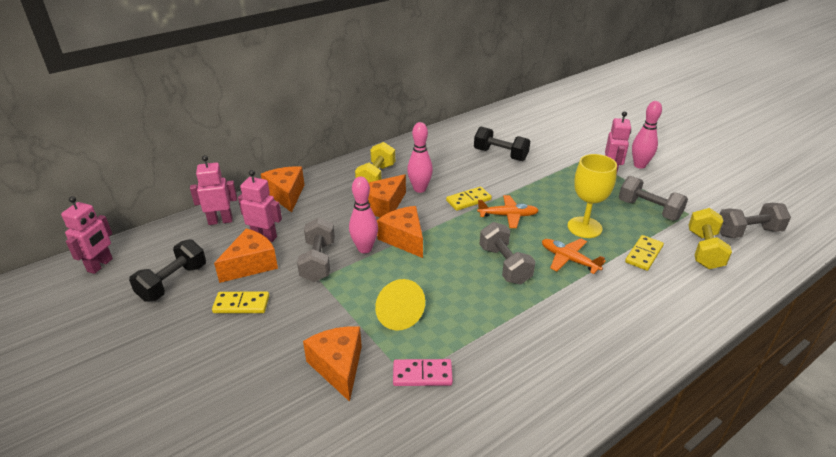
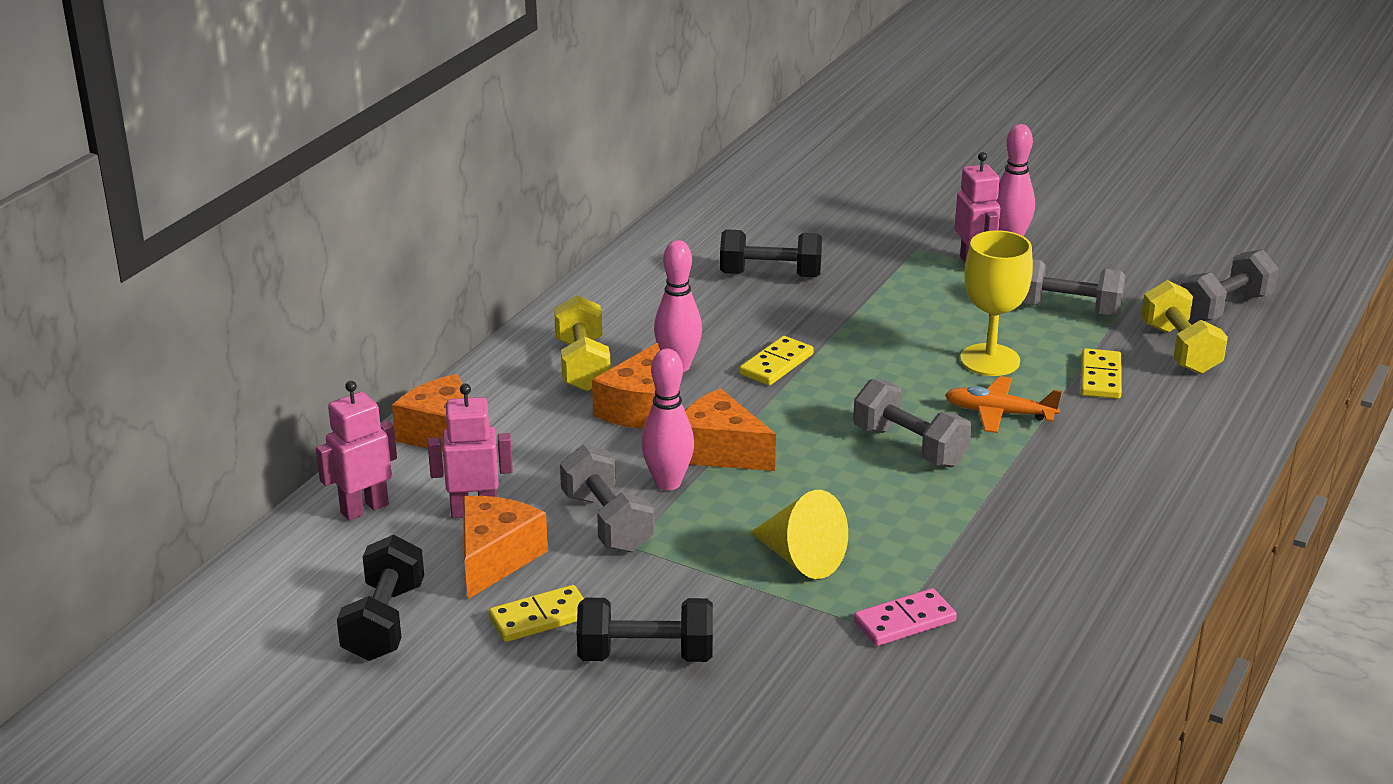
camera: 25 degrees left, 5 degrees down
pink robot [61,196,113,274] -> none
orange cheese [303,326,362,402] -> none
orange plane [477,195,539,228] -> none
none -> black dumbbell [577,598,713,662]

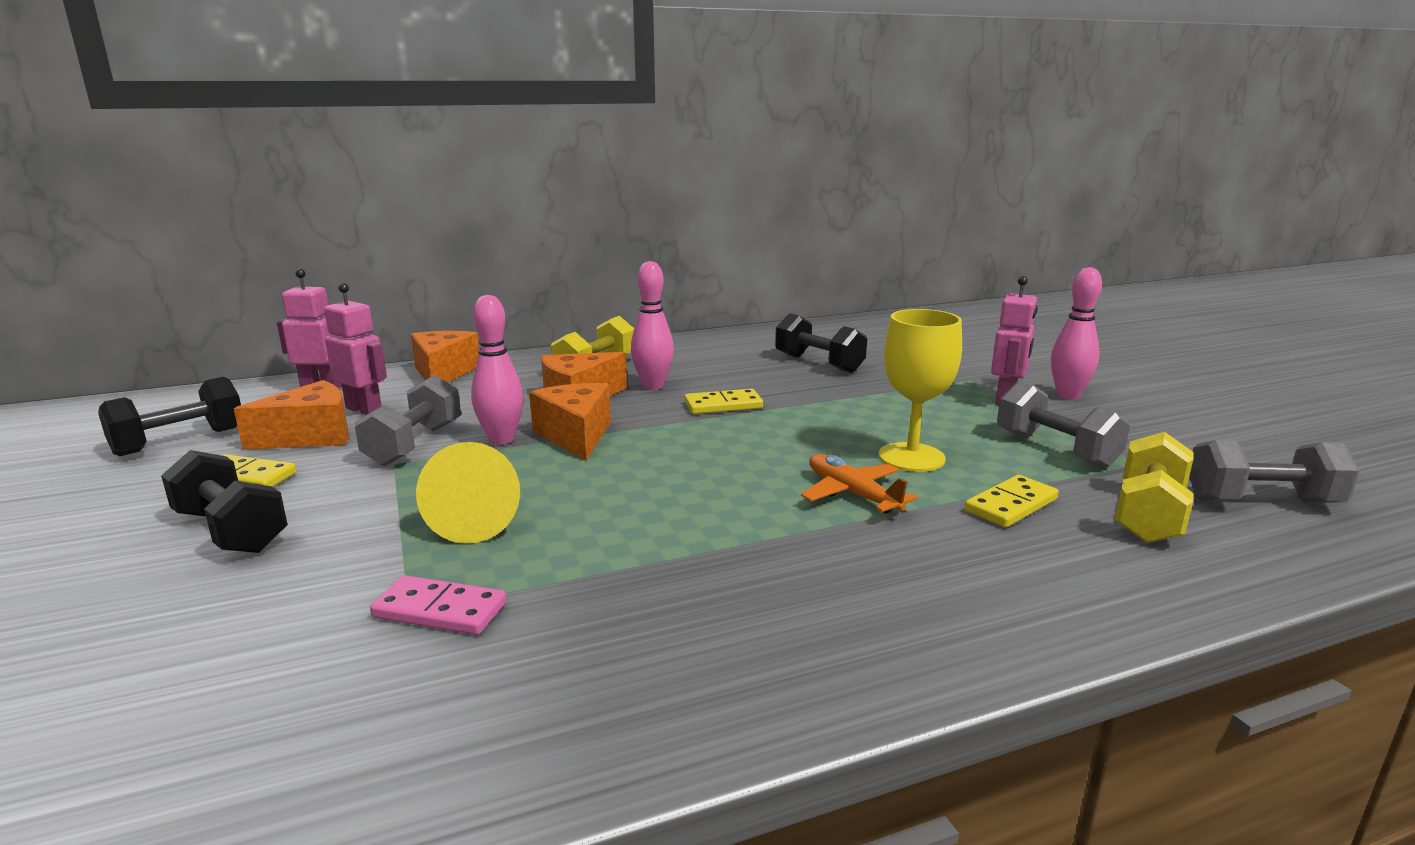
camera: 40 degrees right, 10 degrees down
grey dumbbell [853,379,972,467] -> none

